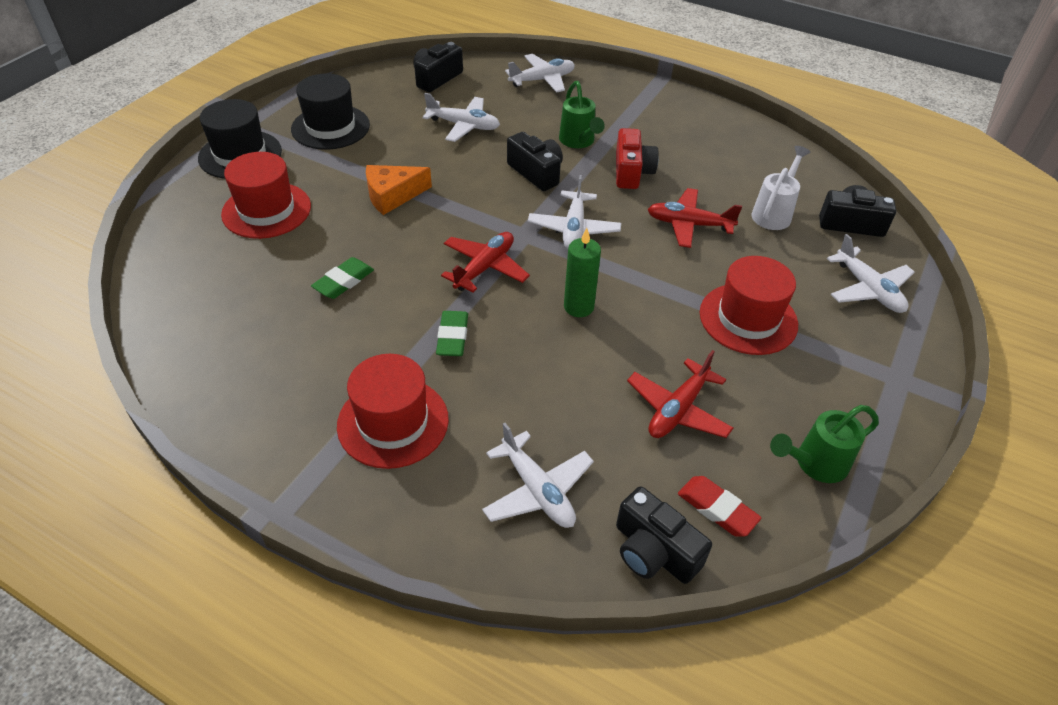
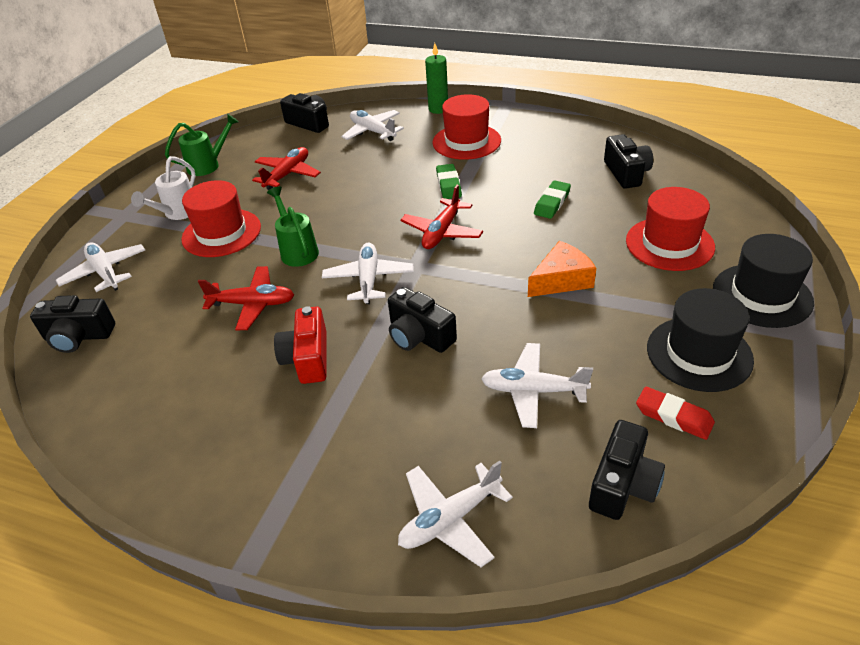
camera: 175 degrees right, 5 degrees down
green watering can [559,81,605,148] -> green watering can moved to [267,186,319,267]
green candle [564,228,601,317] -> green candle moved to [425,43,448,114]
red eraser [678,476,761,537] -> red eraser moved to [636,387,715,440]
white watering can [752,146,810,230] -> white watering can moved to [131,156,196,220]
none -> black camera [604,134,653,189]

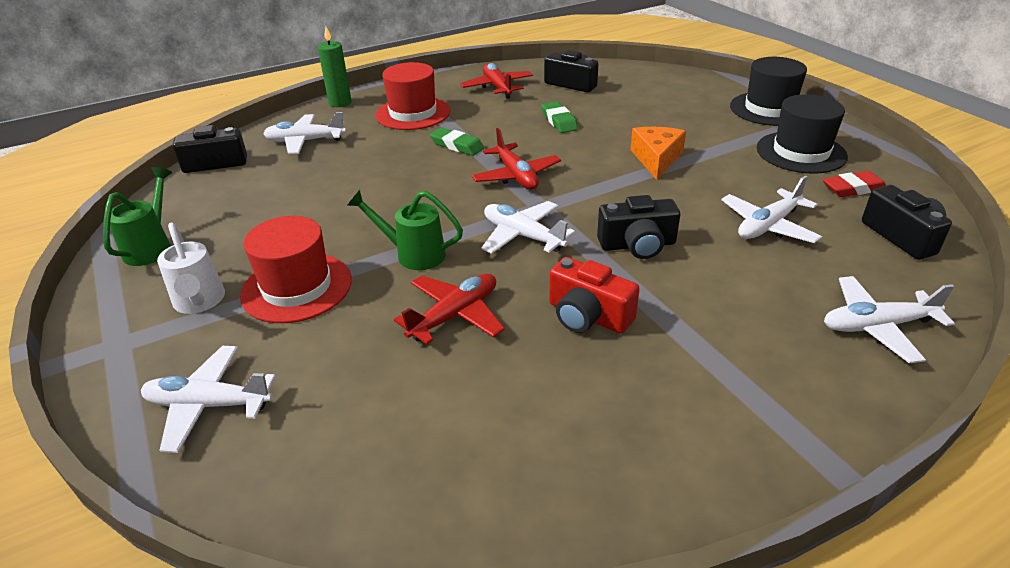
camera: 50 degrees left, 5 degrees down
black camera [30,295,115,353] -> none
red plane [252,147,321,190] -> red plane moved to [460,63,533,99]
white plane [398,460,513,567] -> white plane turned 75 degrees clockwise [824,276,955,363]
red hat [626,187,715,271] -> none

